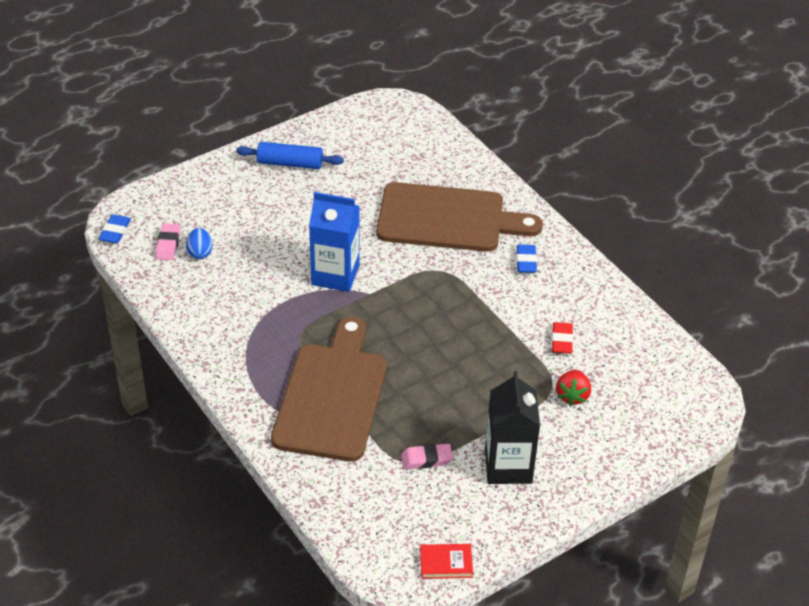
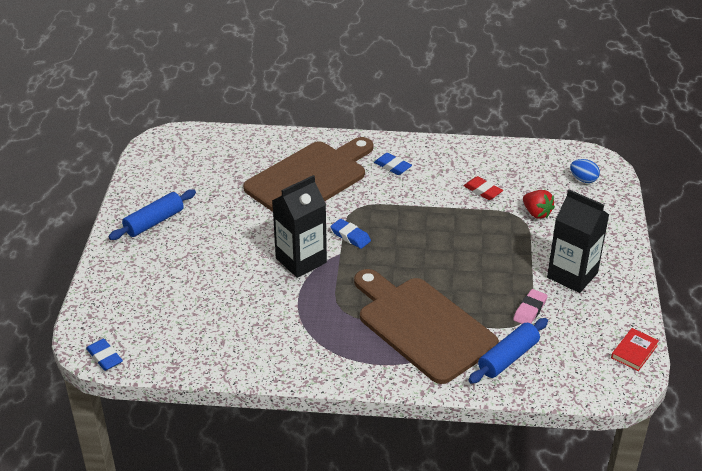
camera: 50 degrees left, 5 degrees down
pink eraser [155,223,180,260] -> none
blue egg [186,228,212,259] -> blue egg moved to [570,159,600,183]
blue carton [309,192,359,292] -> black carton [272,175,327,278]
none -> blue eraser [331,219,371,249]
none -> blue rolling pin [468,318,548,384]

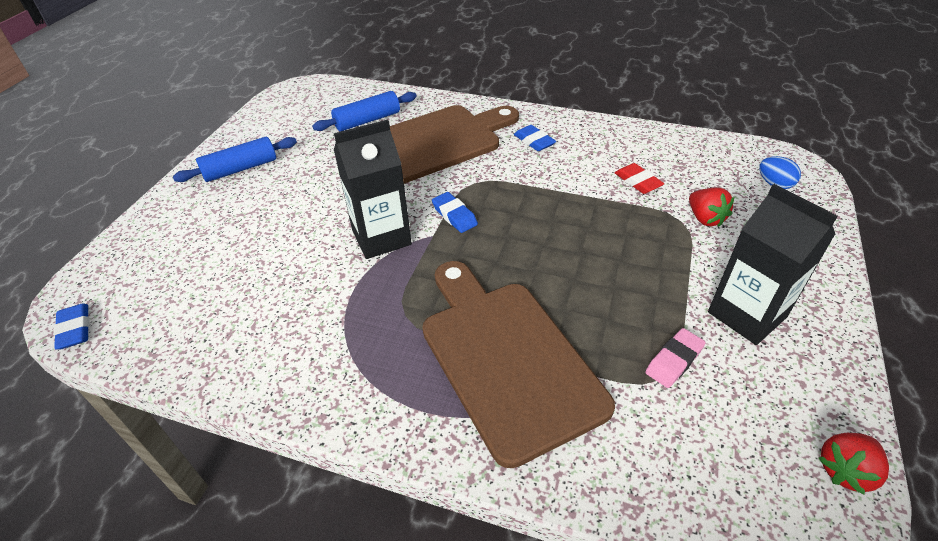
camera: 15 degrees right, 5 degrees up
blue rolling pin [468,318,548,384] -> blue rolling pin moved to [312,91,417,131]
red book [611,328,659,371] -> red strawberry [819,433,889,495]

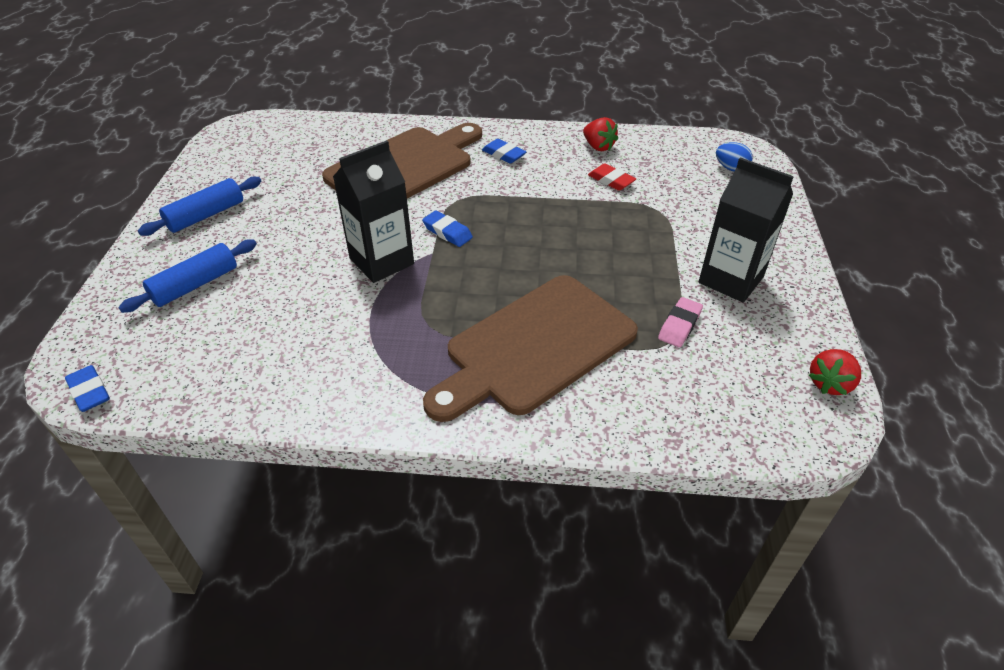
camera: 15 degrees left, 0 degrees up
blue rolling pin [312,91,417,131] -> blue rolling pin moved to [118,239,257,313]
brown cutting board [422,261,615,468] -> brown cutting board turned 90 degrees counterclockwise [423,275,638,422]
red strawberry [689,187,734,227] -> red strawberry moved to [583,117,618,151]

